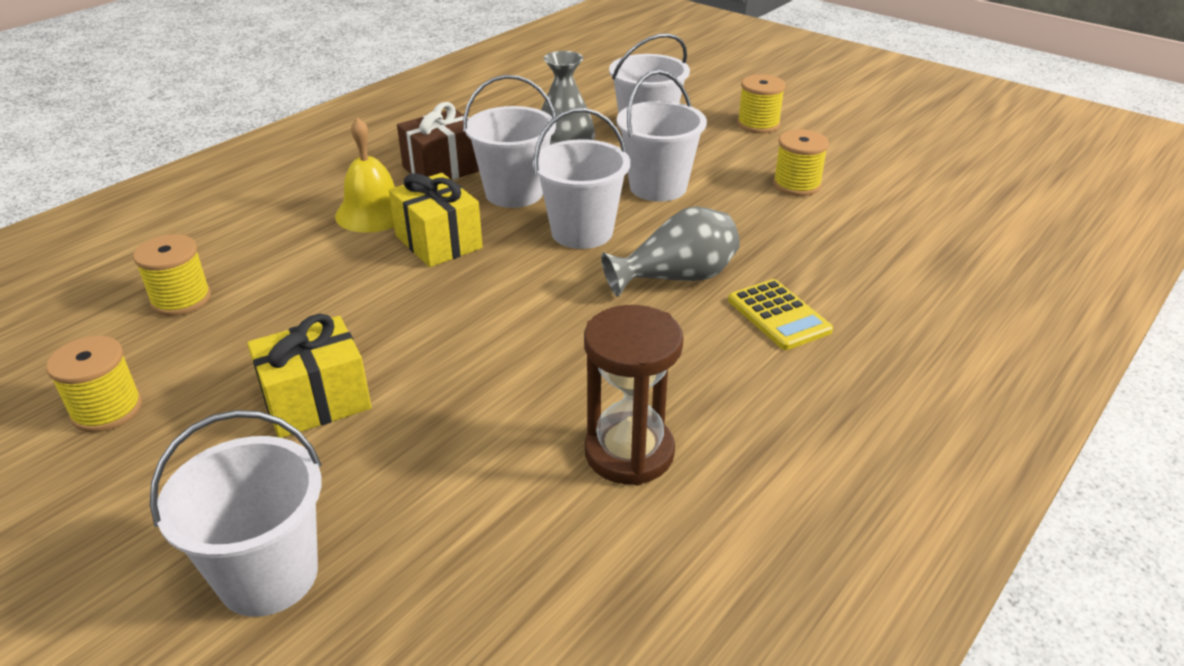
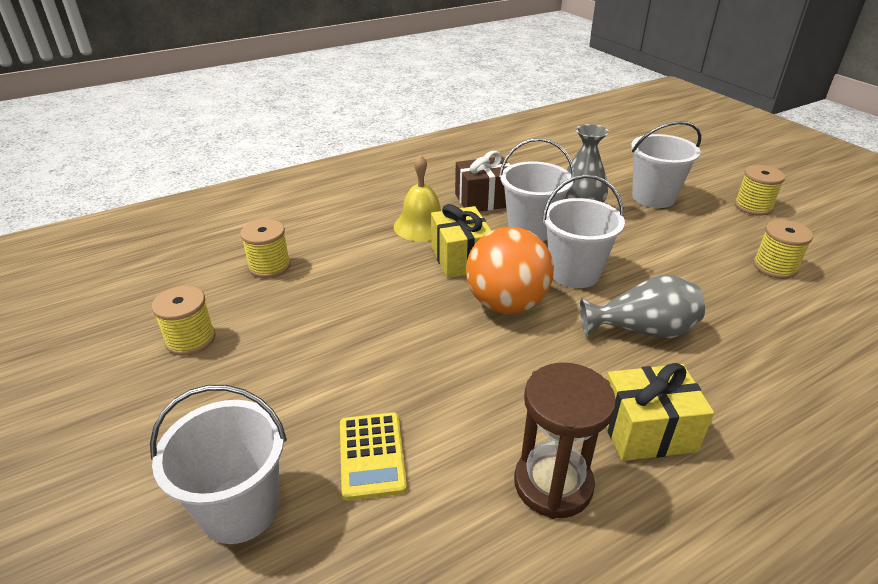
camera: 20 degrees right, 0 degrees up
yellow gift [247,314,372,438] -> yellow gift moved to [606,363,714,461]
white bucket [617,70,707,202] -> none
yellow calculator [728,279,833,350] -> yellow calculator moved to [340,412,407,501]
none -> orange ball [466,227,554,314]

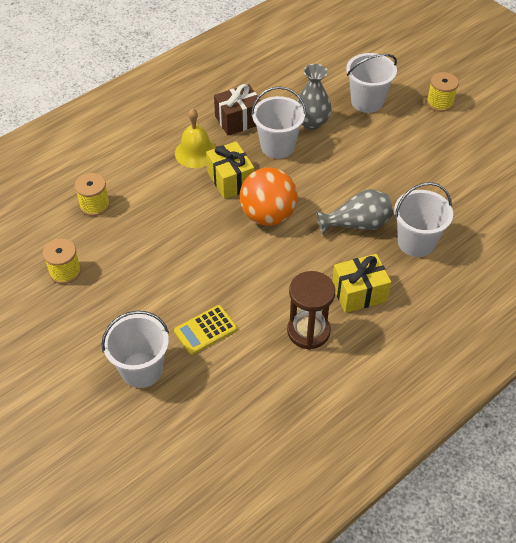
camera: 10 degrees left, 15 degrees up
yellow calculator [340,412,407,501] -> yellow calculator turned 75 degrees clockwise [174,305,237,355]
white bucket [542,174,625,288] -> white bucket moved to [394,182,453,257]
yellow spool [753,220,813,279] -> none

